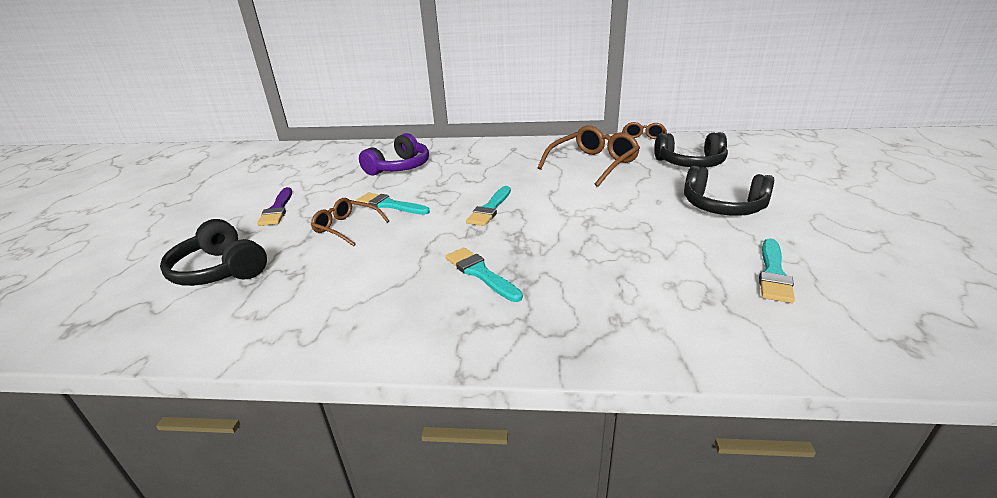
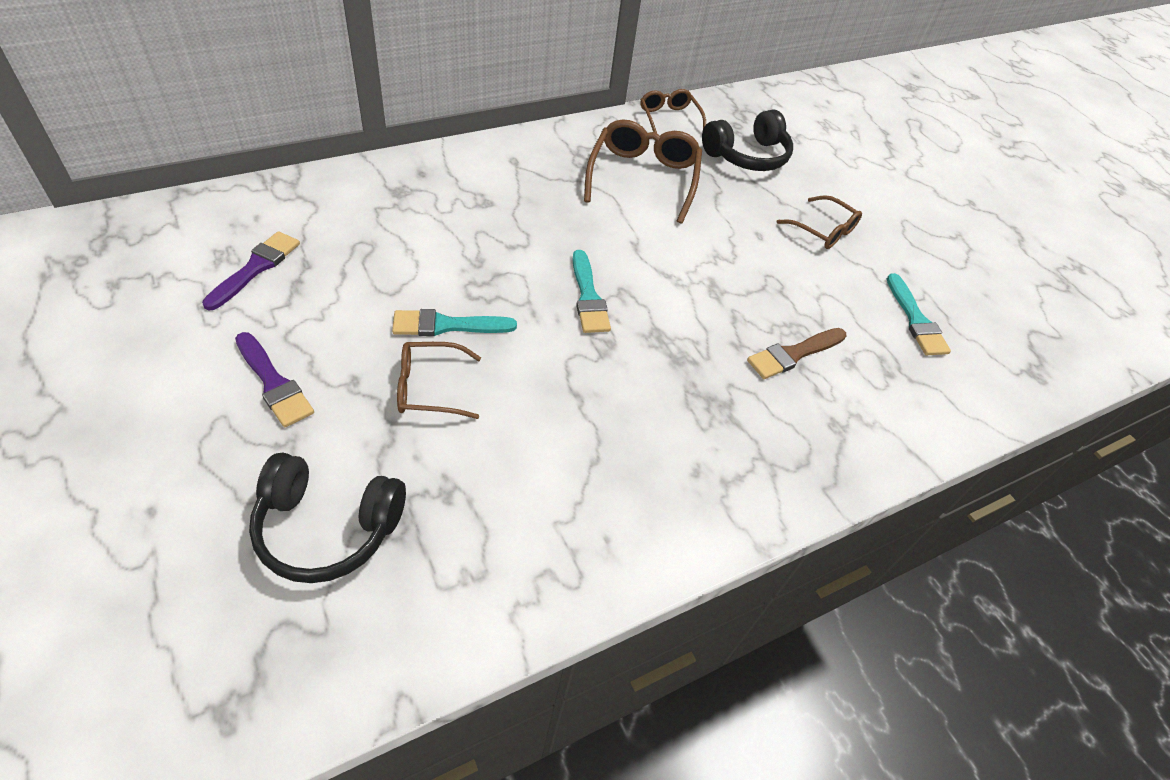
camera: 40 degrees left, 20 degrees up
purple headphones [359,133,429,176] -> none
turquoise brush [445,247,523,302] -> none
black headphones [684,166,774,216] -> brown glasses [777,195,862,249]
none -> purple brush [202,231,300,311]
none -> brown brush [747,328,846,379]

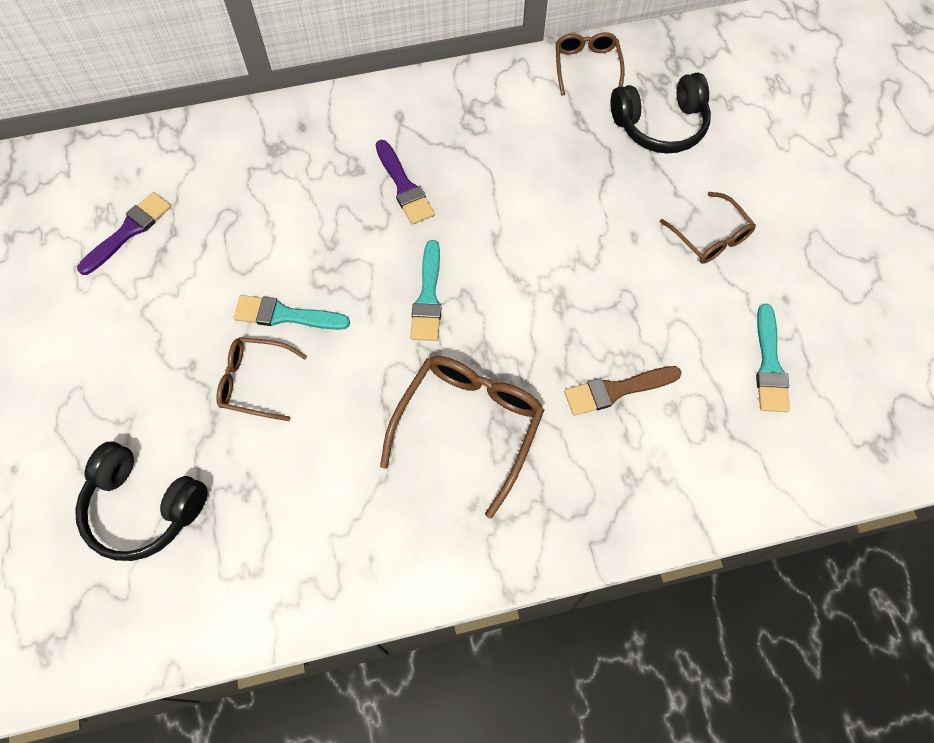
camera: 20 degrees right, 15 degrees up
purple brush [235,332,314,427] -> purple brush moved to [375,140,435,225]
brown glasses [584,119,702,224] -> brown glasses moved to [380,356,544,519]

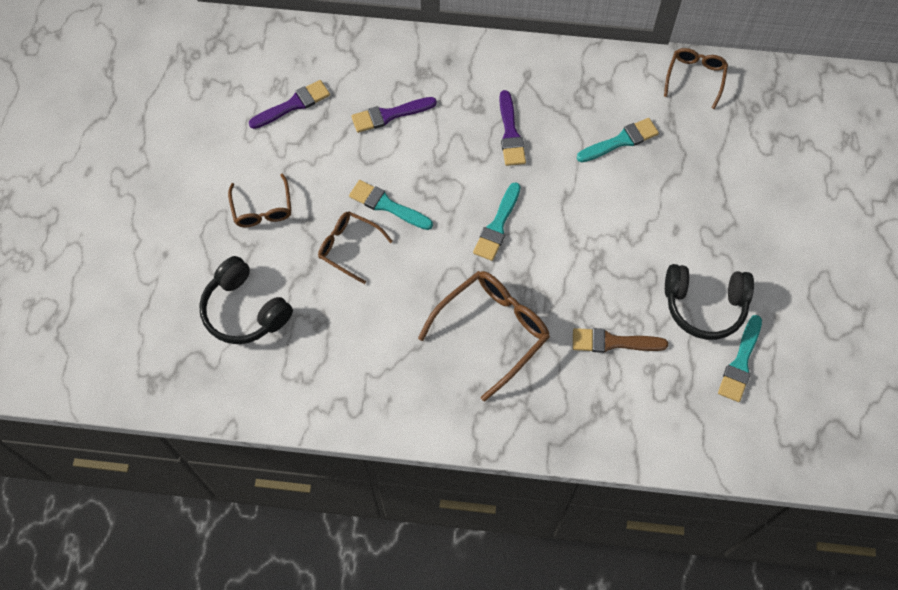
camera: 20 degrees right, 0 degrees up
black headphones [610,72,711,154] -> black headphones moved to [665,264,754,340]
brown glasses [660,192,756,263] -> brown glasses moved to [228,173,291,227]
none -> purple brush [351,97,437,133]
none -> turquoise brush [577,118,659,162]

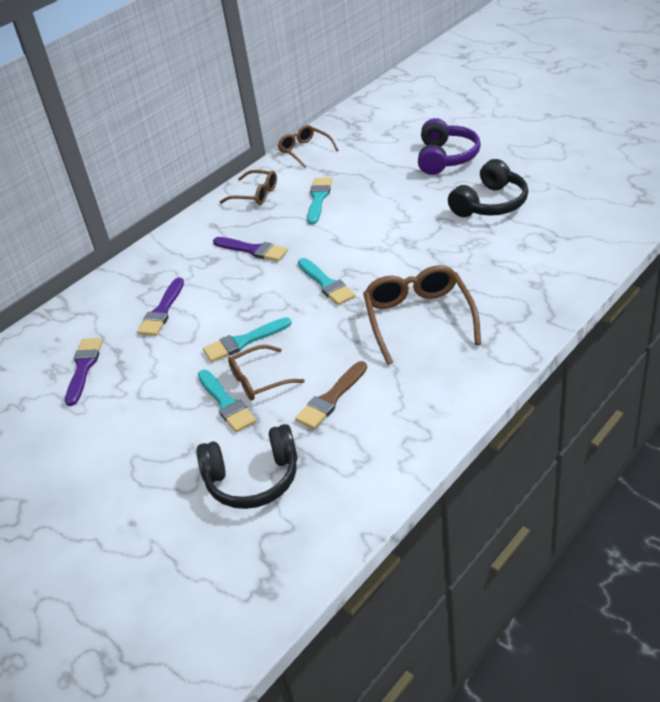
camera: 50 degrees left, 25 degrees down
brown glasses [228,173,291,227] -> brown glasses moved to [220,170,277,205]
brown brush [573,328,668,353] -> brown brush moved to [295,361,367,429]
turquoise brush [718,315,762,402] -> turquoise brush moved to [198,370,256,432]
none -> purple headphones [418,118,481,175]

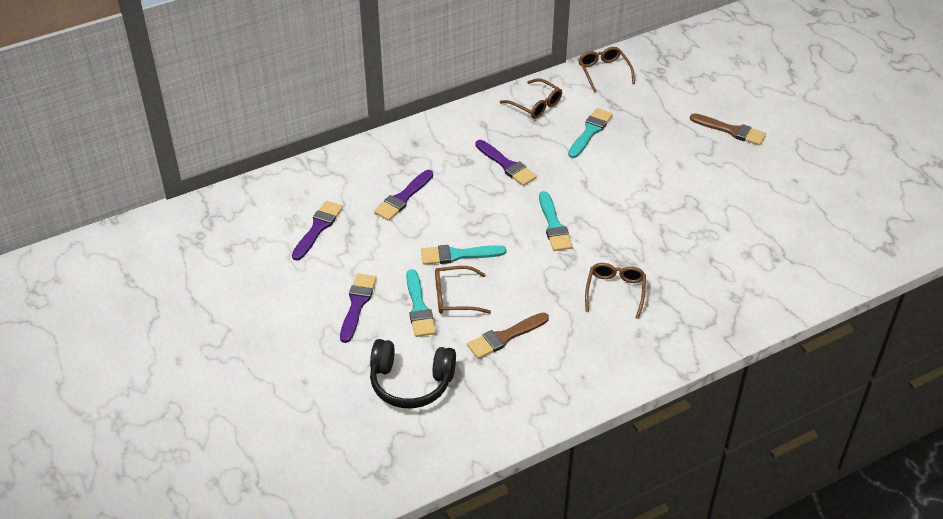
camera: 15 degrees right, 5 degrees up
brown glasses [363,265,481,365] -> brown glasses [585,263,646,319], size x0.61
purple headphones [418,118,481,175] -> brown brush [690,113,766,145]
black headphones [448,159,528,217] -> none
none -> purple brush [340,274,377,343]

